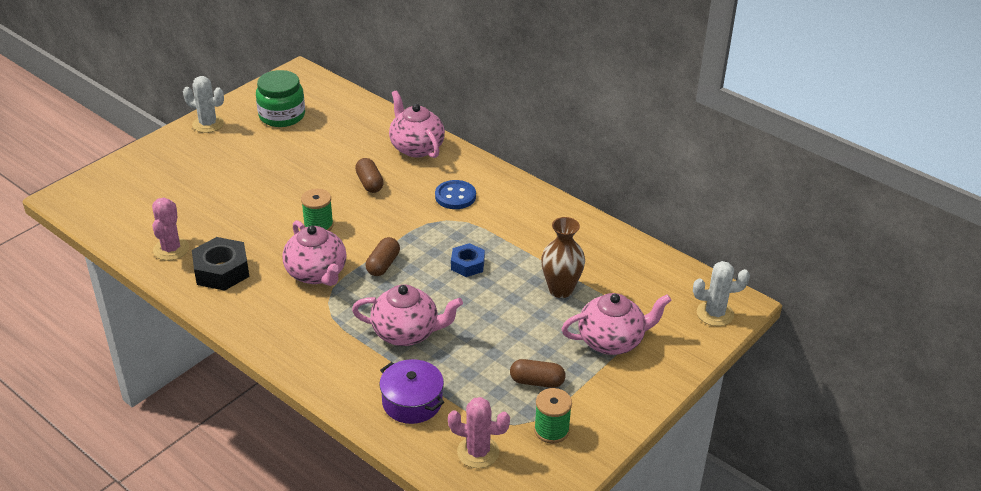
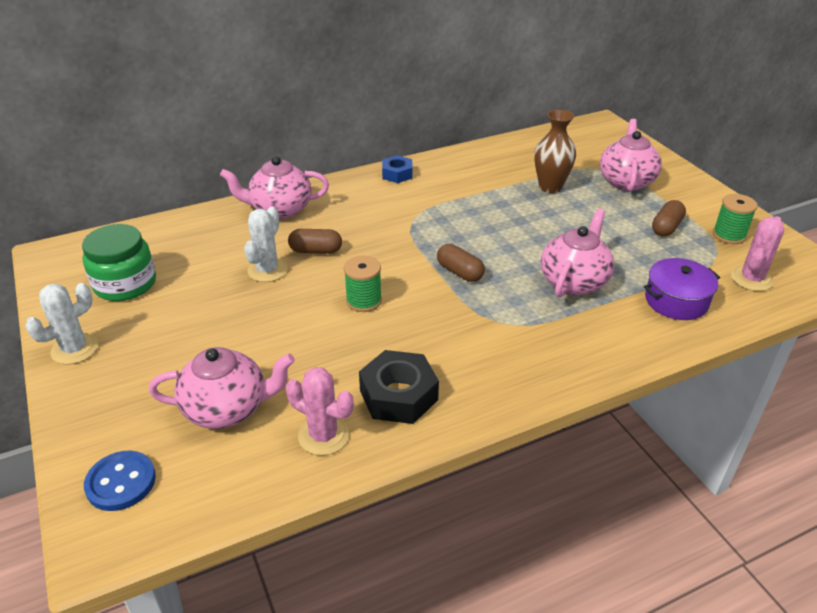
camera: 65 degrees left, 0 degrees up
pink teapot [282,220,347,286] -> pink teapot moved to [149,347,295,429]
blue button [435,180,476,209] -> blue button moved to [84,450,156,511]
blue nut [451,243,485,277] -> blue nut moved to [382,155,413,183]
white cactus [693,261,750,326] -> white cactus moved to [244,207,288,282]

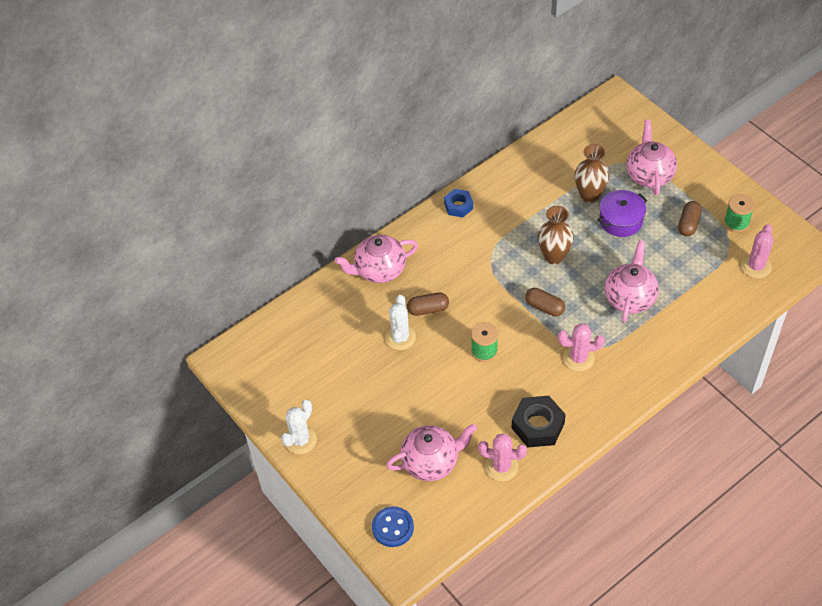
camera: 10 degrees left, 15 degrees up
green jar [82,224,156,301] -> none
purple pot [644,258,720,320] -> purple pot moved to [598,190,647,237]
none -> brown vase [538,206,574,265]
none -> pink cactus [558,323,605,371]

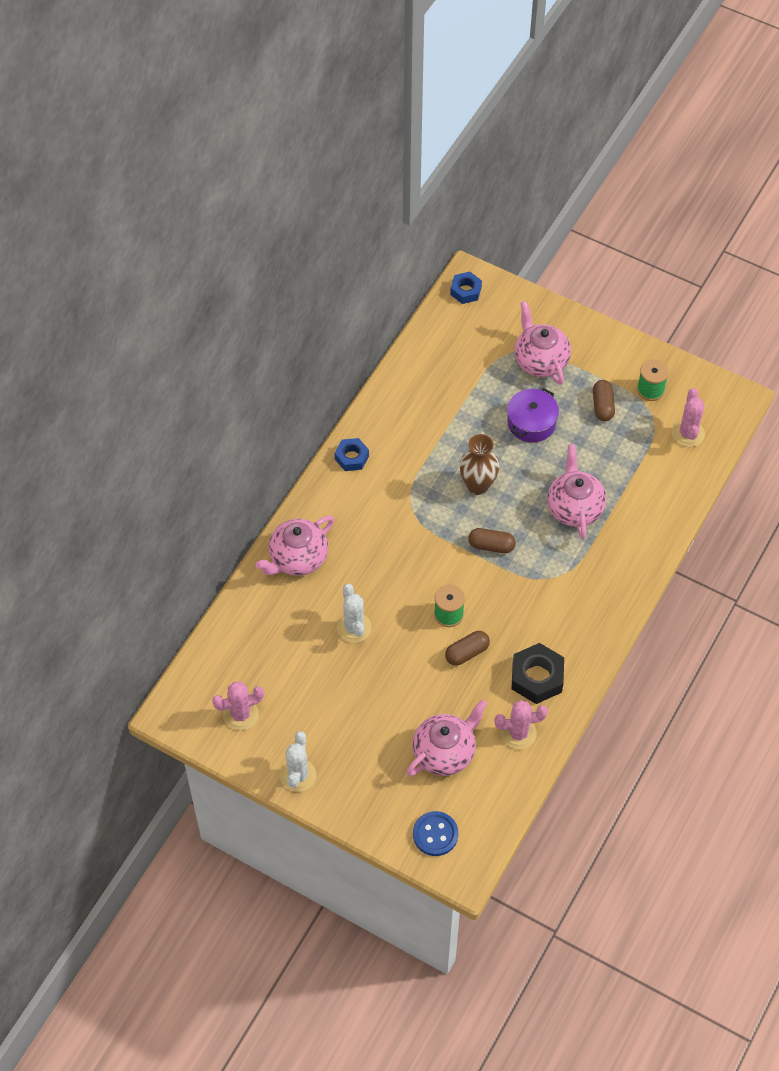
camera: 25 degrees left, 5 degrees up
brown capsule [407,293,449,316] -> brown capsule moved to [445,631,490,666]
pink cactus [558,323,605,371] -> pink cactus moved to [212,681,264,730]
brown vase [575,144,609,203] -> none
none -> blue nut [450,272,482,304]

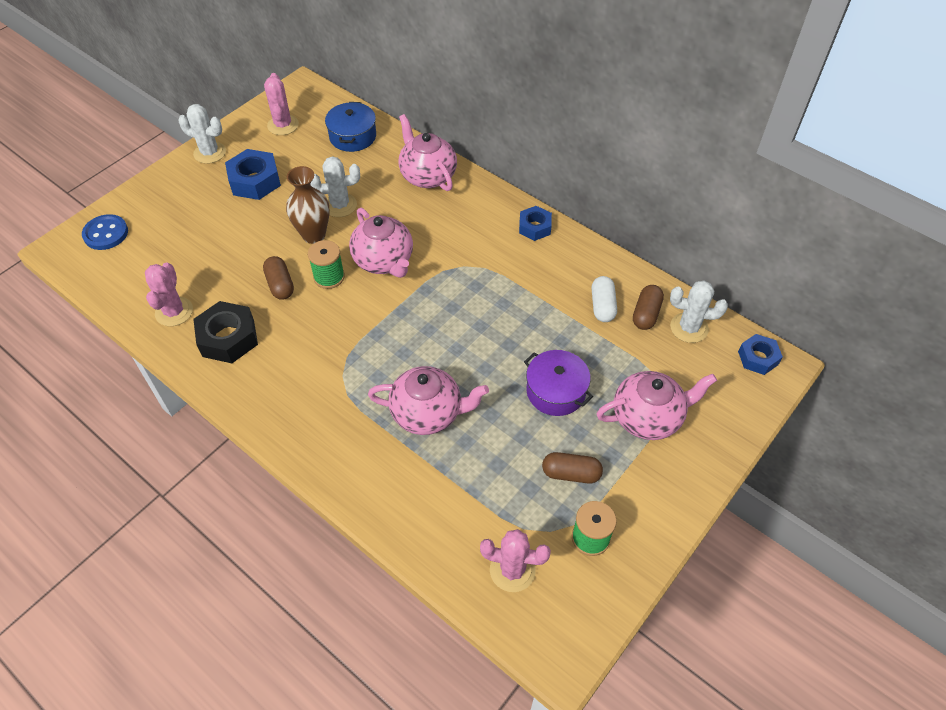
camera: 100 degrees right, 5 degrees down
pink teapot [407,700,487,776] -> pink teapot moved to [349,208,413,278]
brown vase [459,434,500,495] -> brown vase moved to [286,166,330,244]
brown capsule [468,528,516,553] -> brown capsule moved to [633,285,664,330]
none -> blue nut [225,149,281,200]
none -> blue pot [325,102,376,152]
none -> white capsule [591,276,617,322]
none -> white cactus [670,280,728,343]

